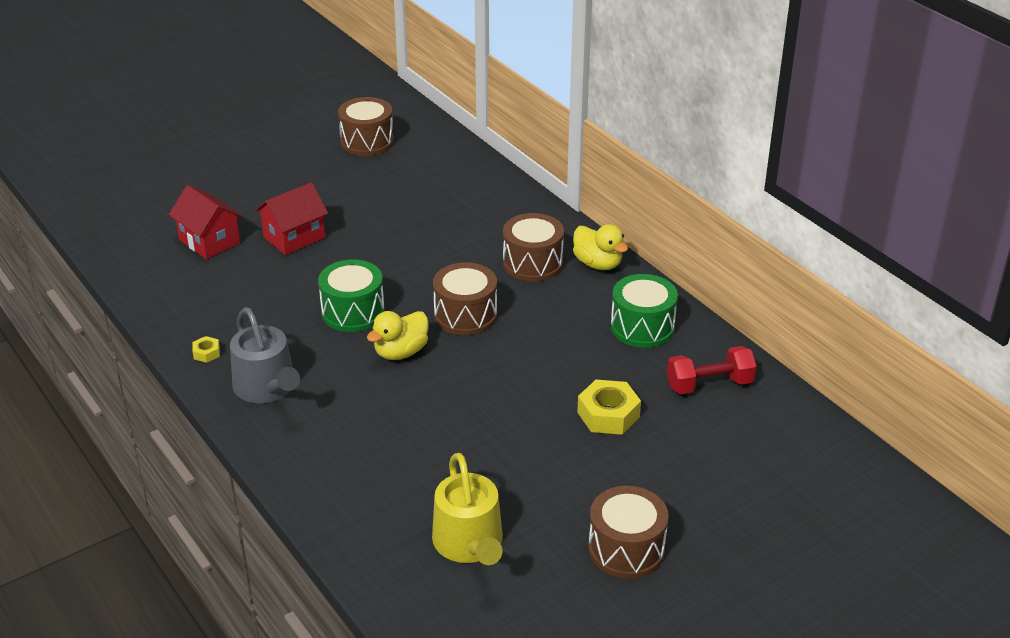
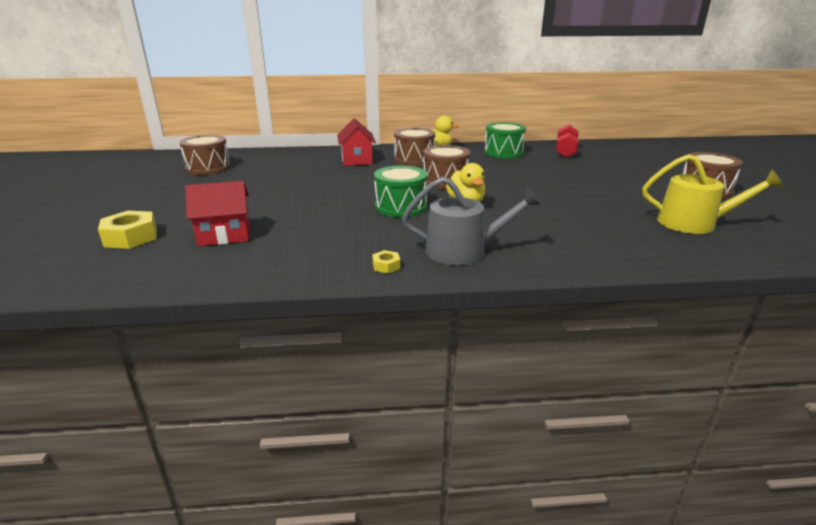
camera: 60 degrees left, 10 degrees down
red house [255,182,328,255] -> red house moved to [337,118,376,166]
yellow nut [577,380,641,435] -> yellow nut moved to [98,211,157,249]

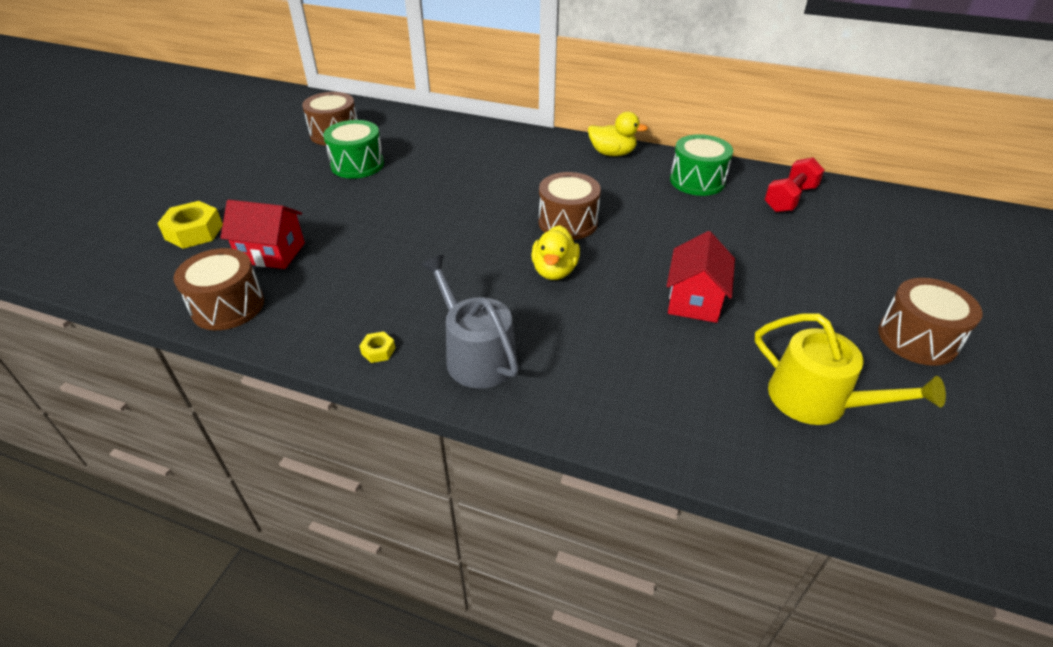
camera: 25 degrees right, 15 degrees up
red house [337,118,376,166] -> red house moved to [667,231,735,323]
green drum [374,166,428,217] -> green drum moved to [323,120,384,179]
brown drum [394,128,435,166] -> brown drum moved to [173,248,264,330]
grey watering can [402,177,541,266] -> grey watering can turned 150 degrees counterclockwise [421,255,519,388]

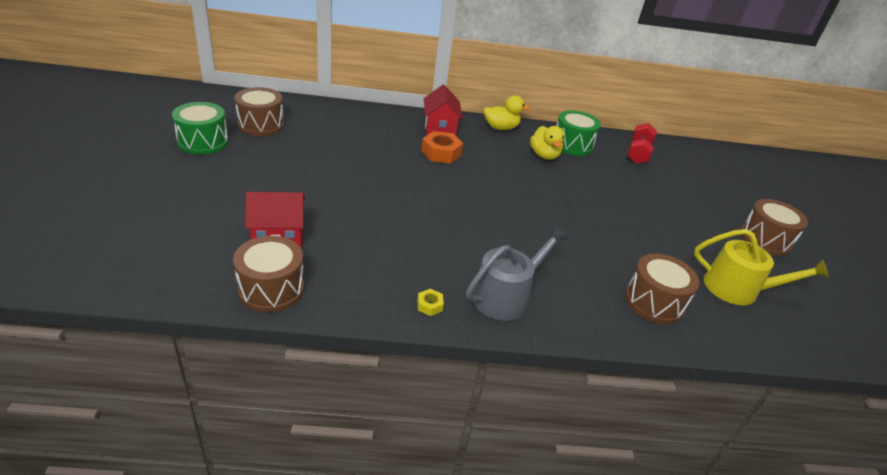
camera: 25 degrees left, 5 degrees down
yellow nut [157,201,223,249] -> none
green drum [323,120,384,179] -> green drum moved to [172,102,228,154]
grey watering can [421,255,519,388] -> grey watering can turned 105 degrees clockwise [466,225,568,320]
yellow duck [531,225,580,280] -> yellow duck moved to [530,126,565,160]
brown drum [539,172,601,240] -> brown drum moved to [625,253,699,324]
red house [667,231,735,323] -> red house moved to [424,85,463,136]
none -> orange nut [421,131,463,164]

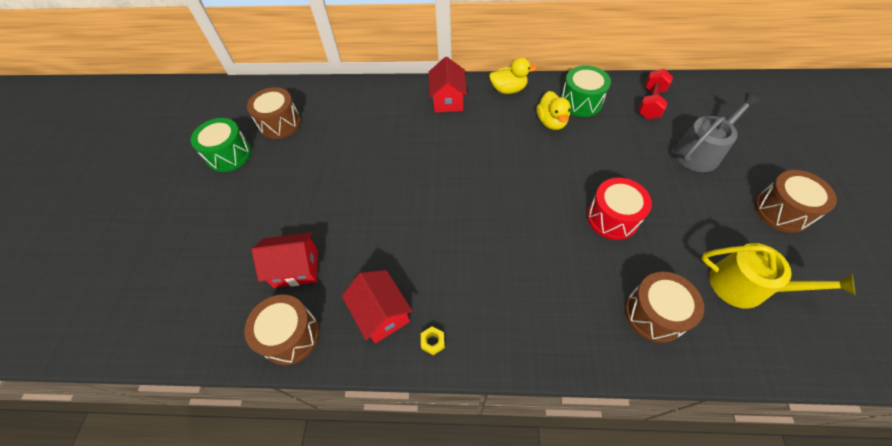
camera: 10 degrees right, 20 degrees up
orange nut [421,131,463,164] -> none
grey watering can [466,225,568,320] -> grey watering can moved to [675,93,761,172]
none -> red house [342,270,412,344]
none -> red drum [587,178,652,240]

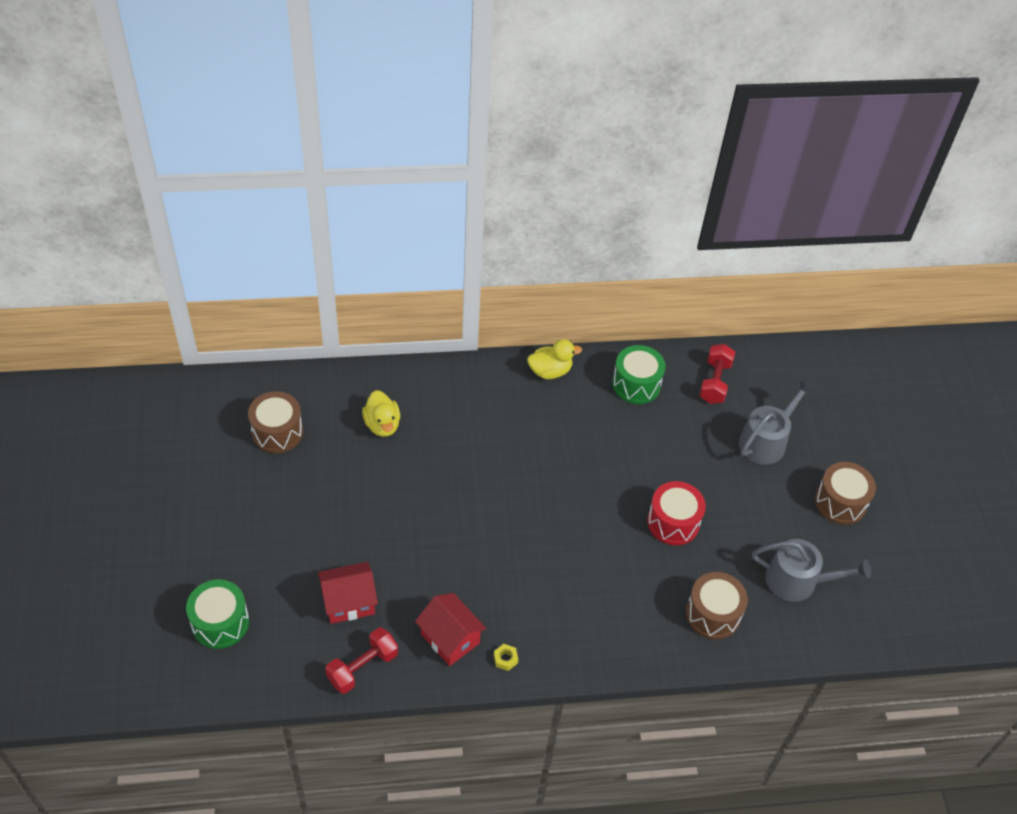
camera: 15 degrees left, 5 degrees down
green drum [191,118,251,172] -> green drum moved to [186,579,249,649]
brown drum [244,295,319,365] -> red dumbbell [325,627,398,694]
red house [429,56,467,113] -> none
yellow duck [537,91,571,130] -> yellow duck moved to [362,390,400,437]
yellow watering can [701,243,855,309] -> grey watering can [752,539,871,602]

